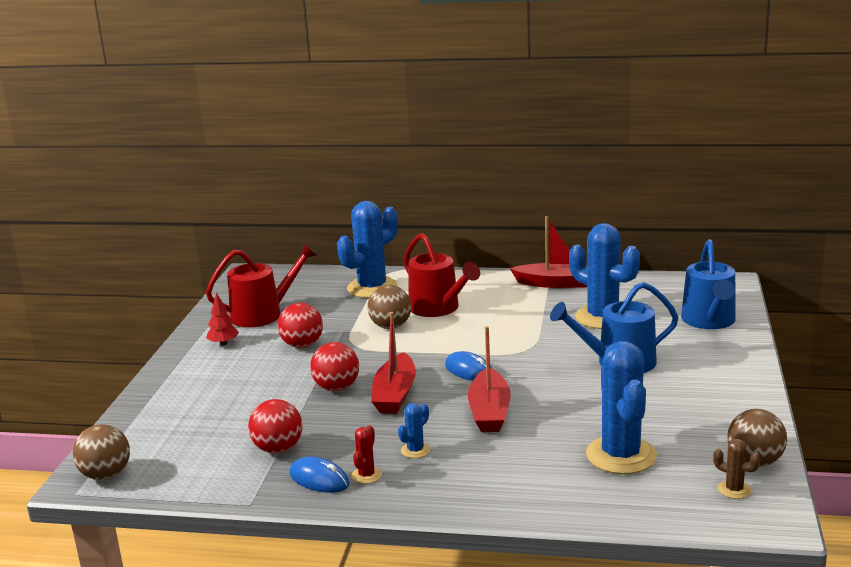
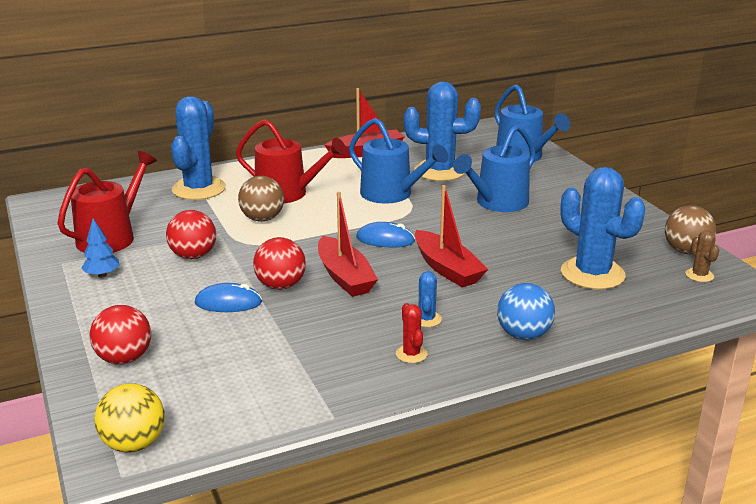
camera: 35 degrees left, 5 degrees up
brown ball [73,424,130,480] -> yellow ball [94,383,165,453]
red tree [206,293,239,345] -> blue tree [81,218,120,278]
red ball [248,399,302,453] -> red ball moved to [89,305,151,365]
blue mouse [289,457,349,493] -> blue mouse moved to [195,283,262,312]
brown cactus [713,439,761,499] -> brown cactus turned 75 degrees clockwise [685,230,719,282]
none -> blue watering can [349,118,448,204]
none -> blue ball [497,283,555,340]

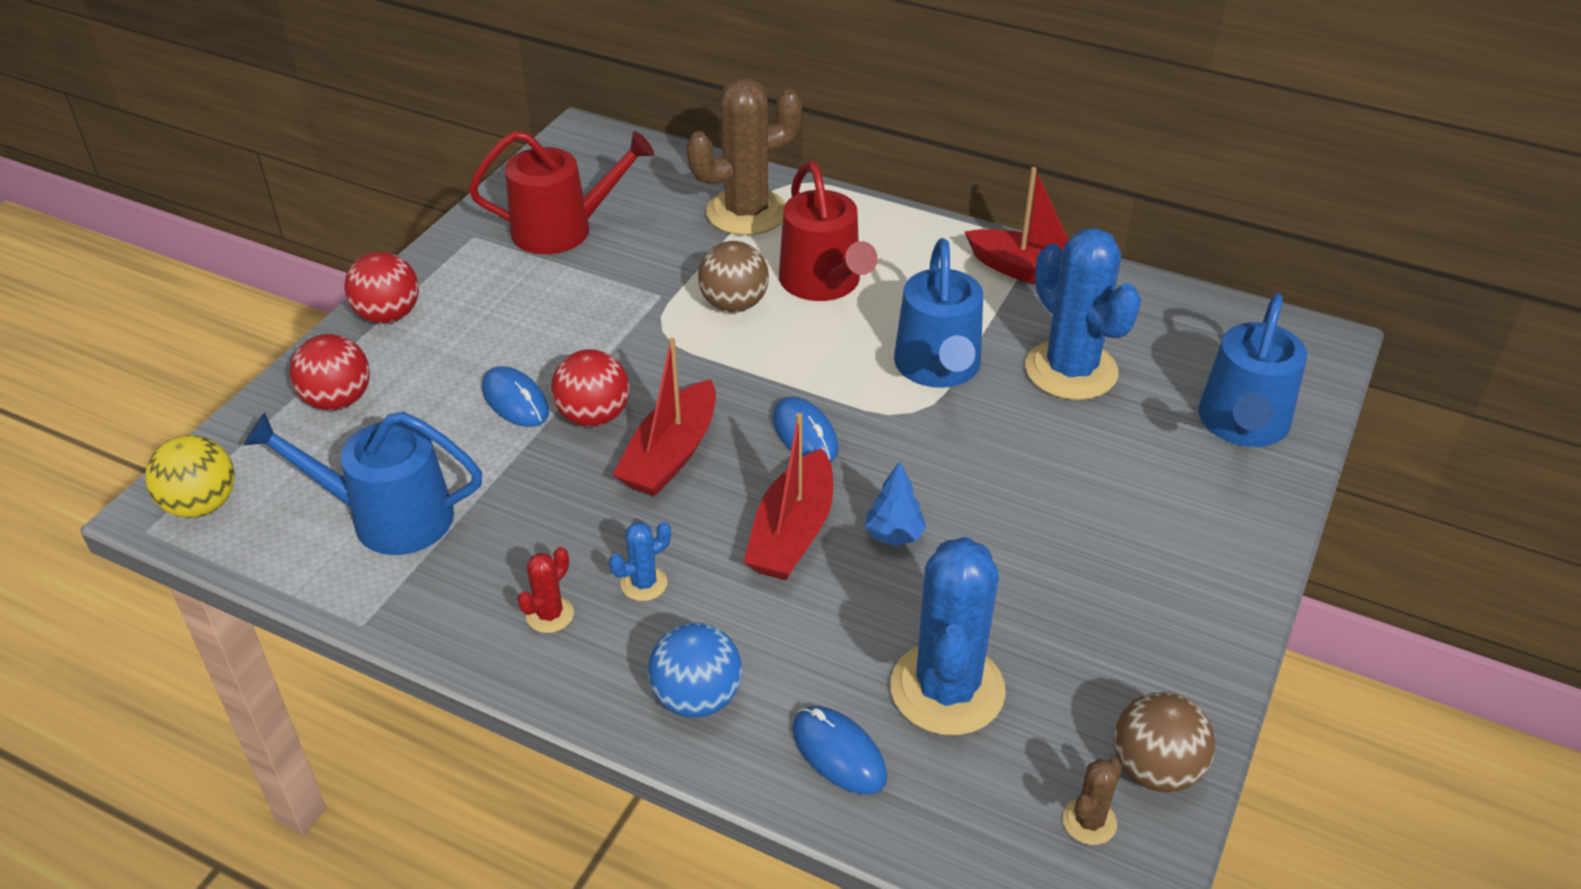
camera: 50 degrees right, 15 degrees up
blue tree [81,218,120,278] -> blue tree moved to [865,461,926,546]
red ball [166,210,216,259] -> red ball moved to [344,252,419,324]
blue cactus [171,96,226,200] -> brown cactus [686,78,802,235]
blue watering can [453,125,536,212] -> blue watering can moved to [244,412,482,555]
none -> blue mouse [792,706,887,794]

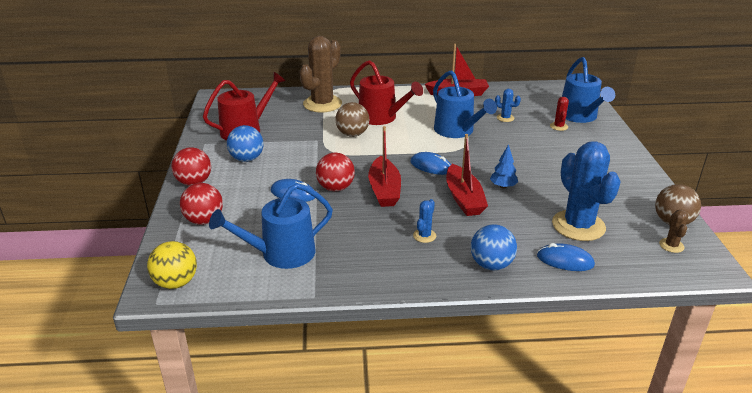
camera: 30 degrees left, 10 degrees down
red cactus [517,547,574,633] -> red cactus moved to [550,97,569,131]
blue cactus [1025,228,1141,400] -> blue cactus [495,89,521,122], size x0.43
none -> blue ball [227,125,264,162]

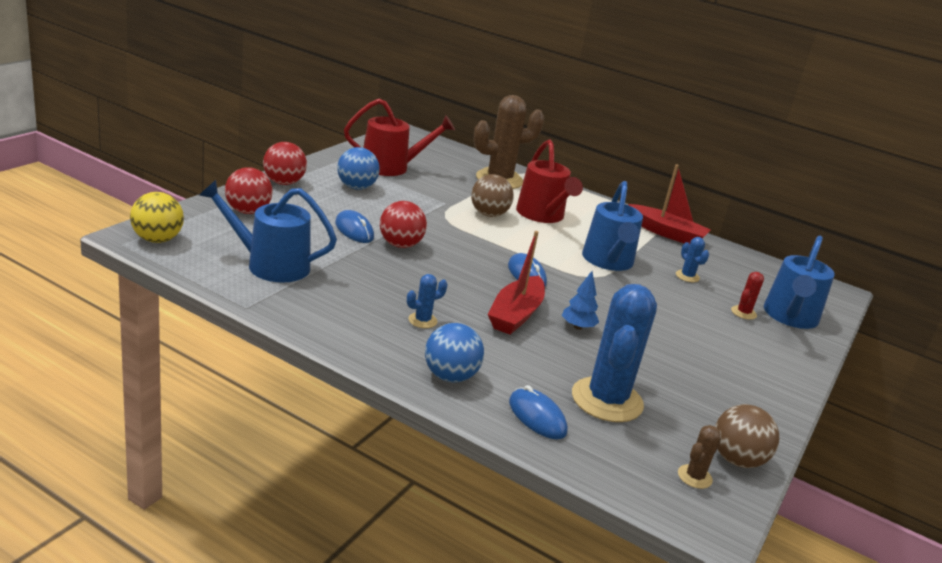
camera: 30 degrees right, 5 degrees down
red boat [368,126,401,207] -> none

